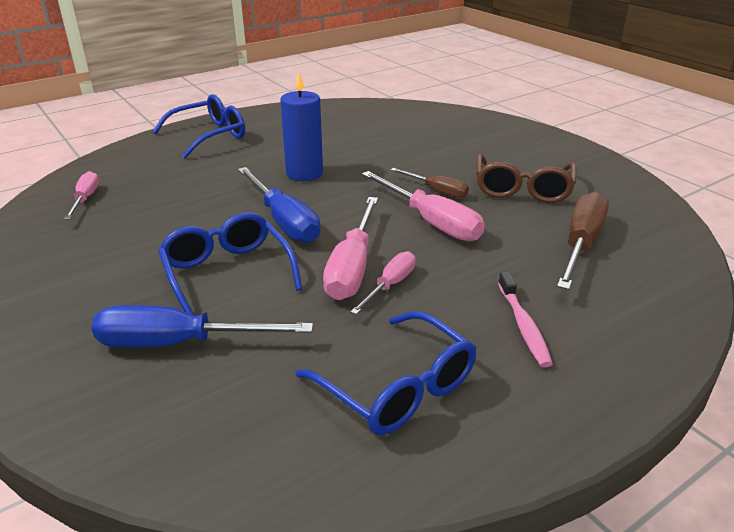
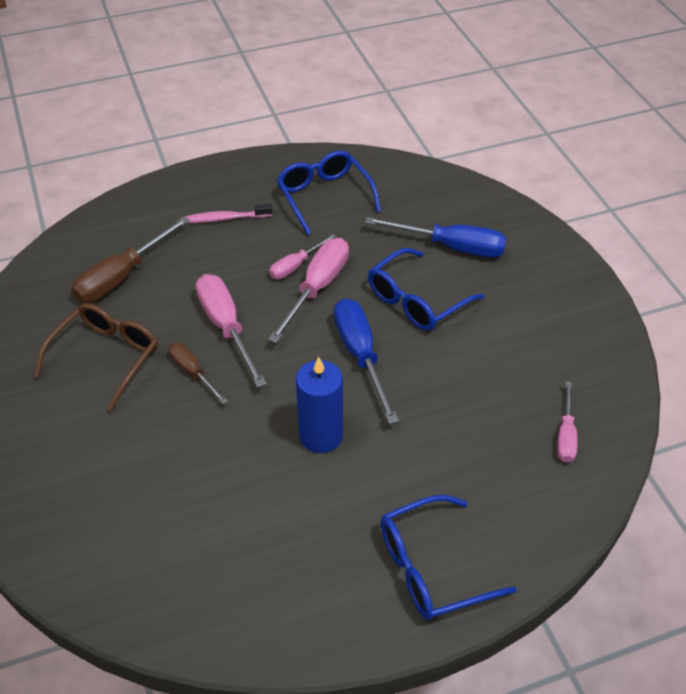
camera: 165 degrees left, 15 degrees up
blue glasses [158,212,302,316] -> blue glasses turned 60 degrees clockwise [368,248,484,331]
pink toothbrush [498,272,553,367] -> pink toothbrush turned 105 degrees counterclockwise [185,203,272,223]

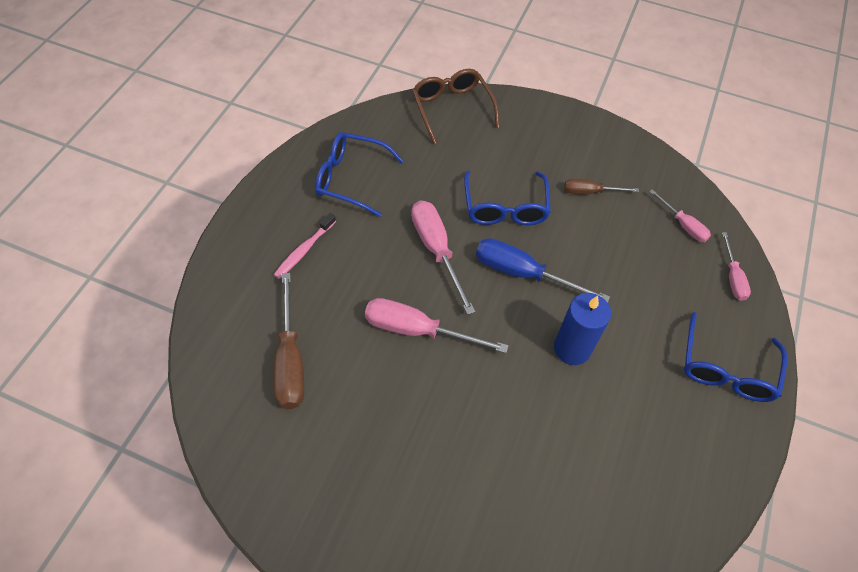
camera: 50 degrees left, 10 degrees up
brown glasses [34,303,158,411] -> brown glasses moved to [412,69,500,144]
brown screwdriver [169,343,228,404] -> brown screwdriver moved to [564,179,639,194]
pink screwdriver [269,234,336,279] -> pink screwdriver moved to [722,232,751,301]
blue screwdriver [365,217,507,258] -> none

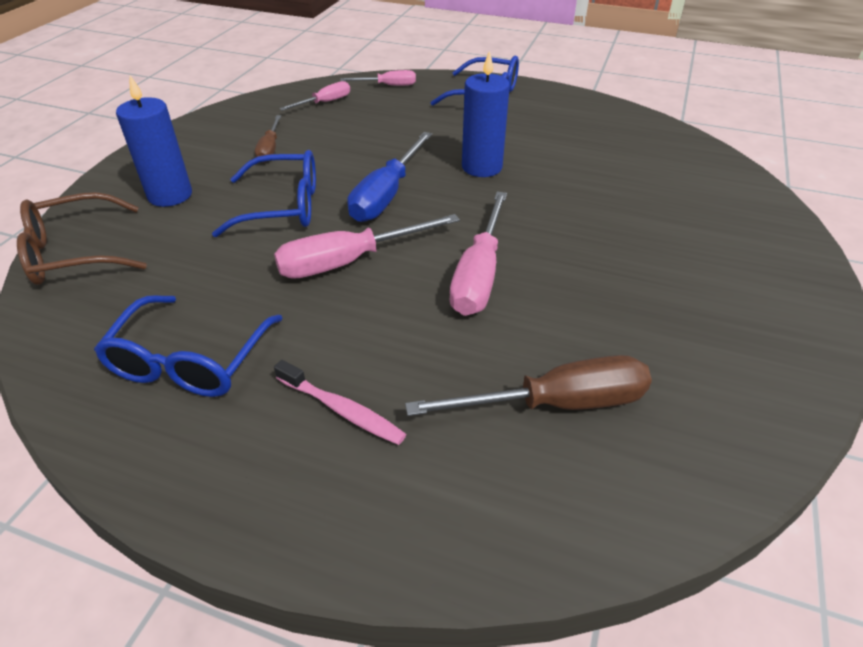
camera: 90 degrees left, 15 degrees down
none -> blue candle [116,76,192,207]

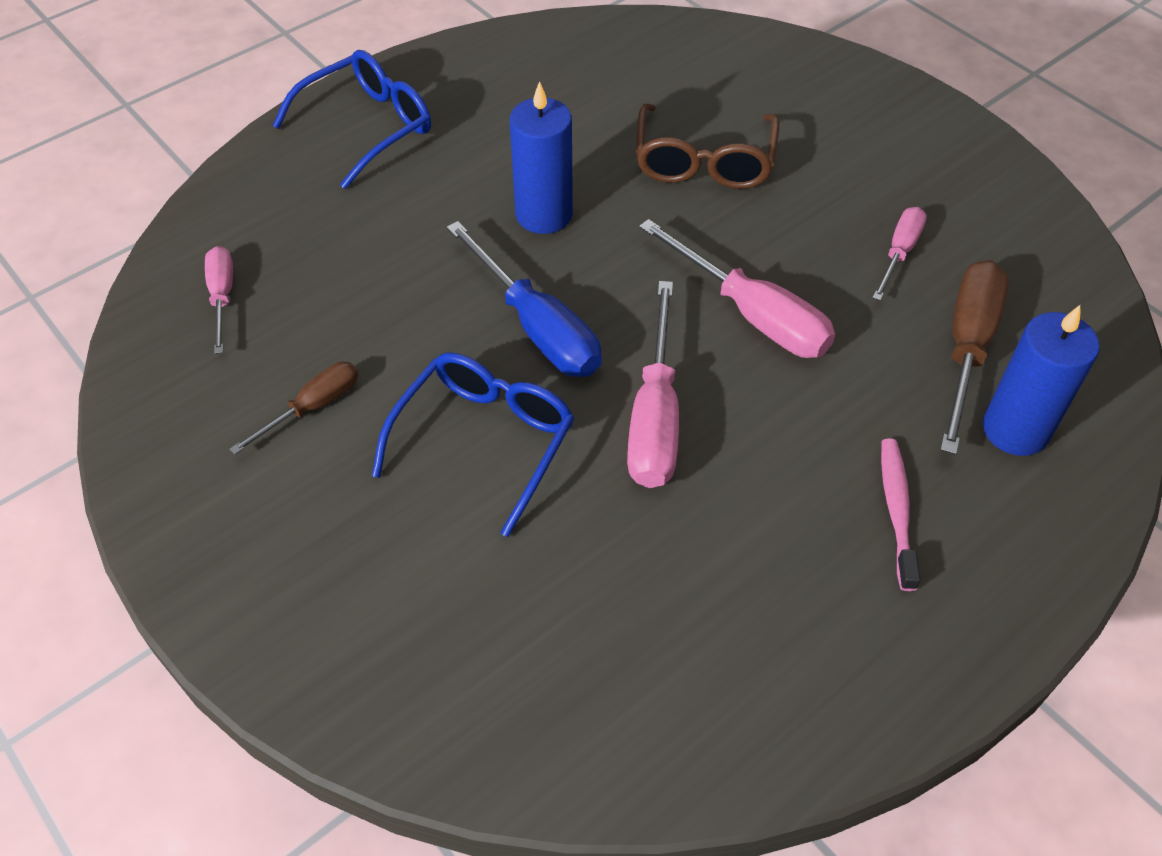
camera: 60 degrees left, 10 degrees up
brown glasses [17,192,147,285] -> brown glasses moved to [636,103,779,189]
blue glasses [94,295,283,397] -> none
blue candle [116,76,192,207] -> blue candle moved to [983,305,1100,456]
brown screwdriver [255,115,281,163] -> brown screwdriver turned 75 degrees counterclockwise [229,362,358,455]
pink toothbrush [274,360,406,445] -> pink toothbrush turned 60 degrees counterclockwise [881,439,921,591]
pink screwdriver [340,70,416,86] -> pink screwdriver moved to [873,207,927,301]

